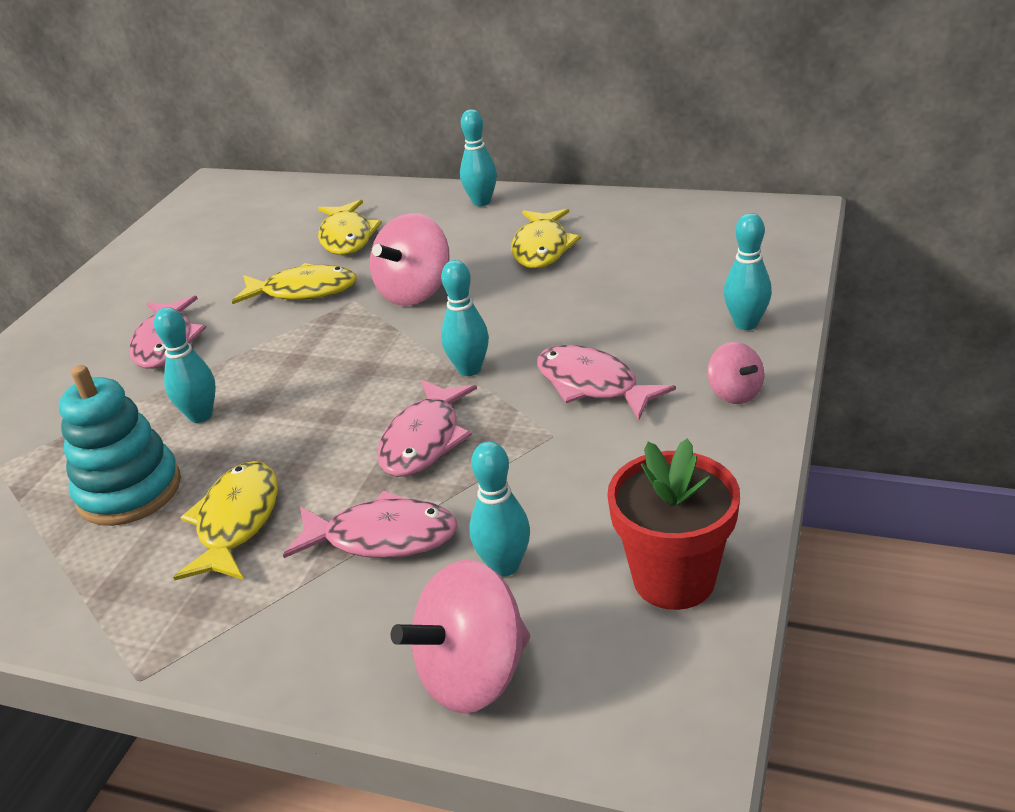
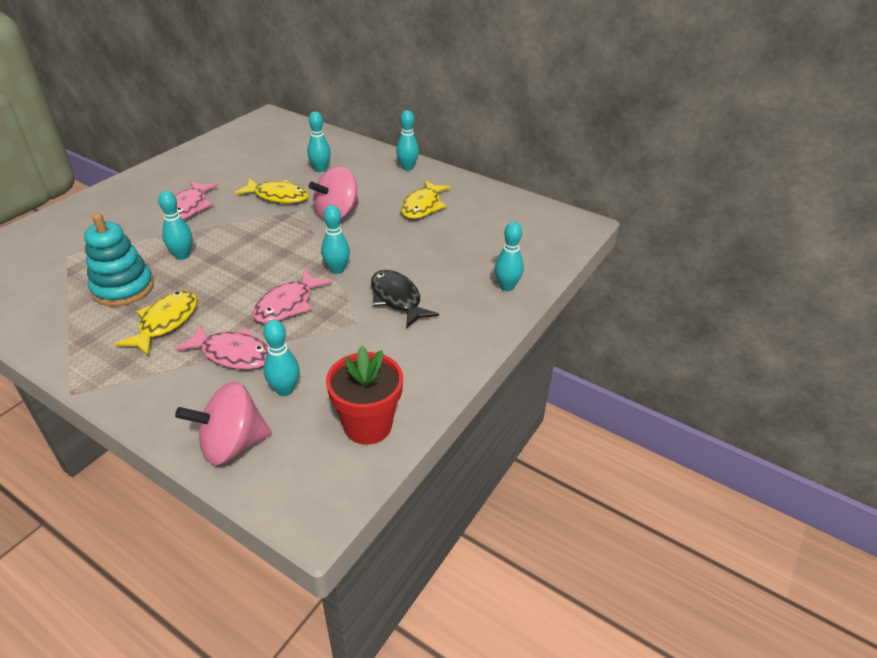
camera: 10 degrees right, 5 degrees up
yellow fish [318,200,382,255] -> turquoise bowling pin [307,112,331,172]
pink fish [537,345,676,420] -> black fish [371,270,439,328]
pink spinning top [707,342,764,404] -> none

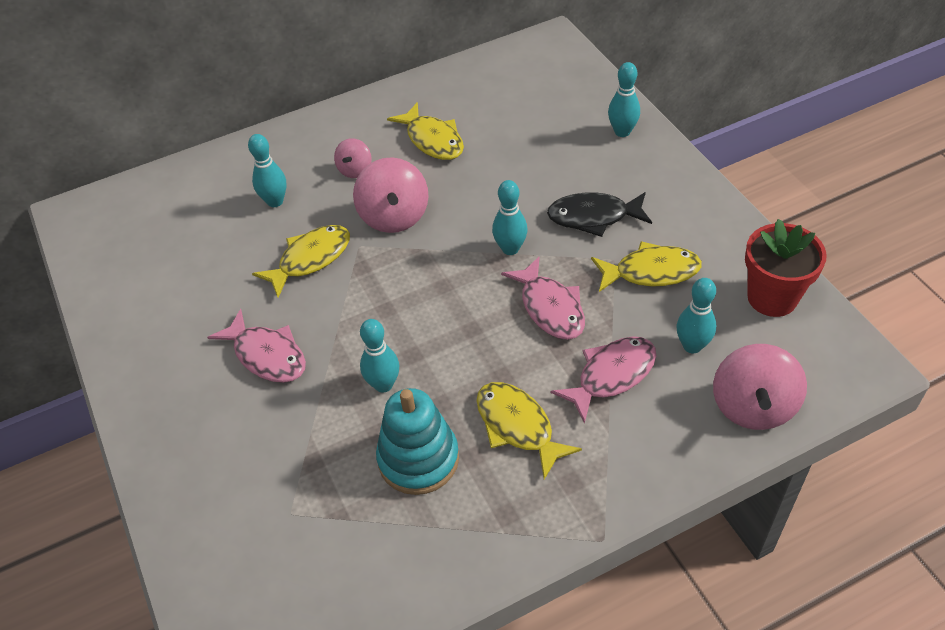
camera: 55 degrees left, 10 degrees up
turquoise bowling pin [396,110,419,171] -> none
none -> pink spinning top [334,138,371,178]
none -> yellow fish [591,241,702,292]

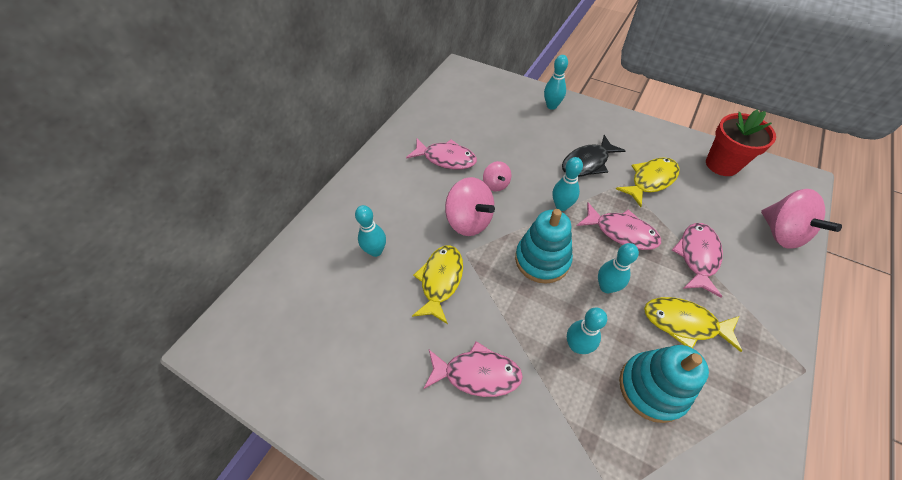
camera: 35 degrees left, 5 degrees up
pink spinning top [334,138,371,178] -> pink spinning top moved to [483,161,511,192]
yellow fish [387,102,464,160] -> pink fish [406,139,477,169]
turquoise bowling pin [677,278,716,353] -> turquoise bowling pin moved to [598,243,639,293]
none -> turquoise stacking toy [515,209,573,284]

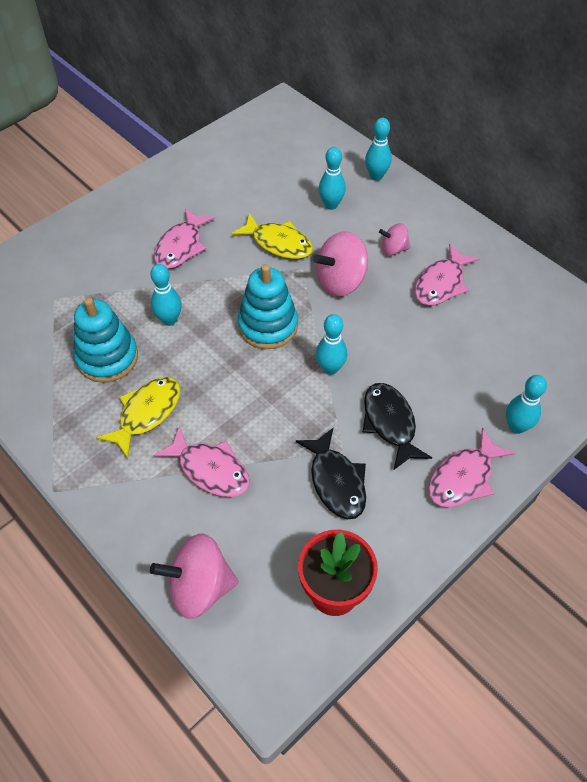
camera: 105 degrees right, 0 degrees up
pink spinning top [483,161,511,192] -> pink spinning top moved to [379,223,411,256]
pink fish [577,203,661,250] -> pink fish moved to [428,428,515,507]
turquoise bowling pin [598,243,639,293] -> turquoise bowling pin moved to [365,118,392,181]
yellow fish [616,157,680,207] -> black fish [296,428,366,519]

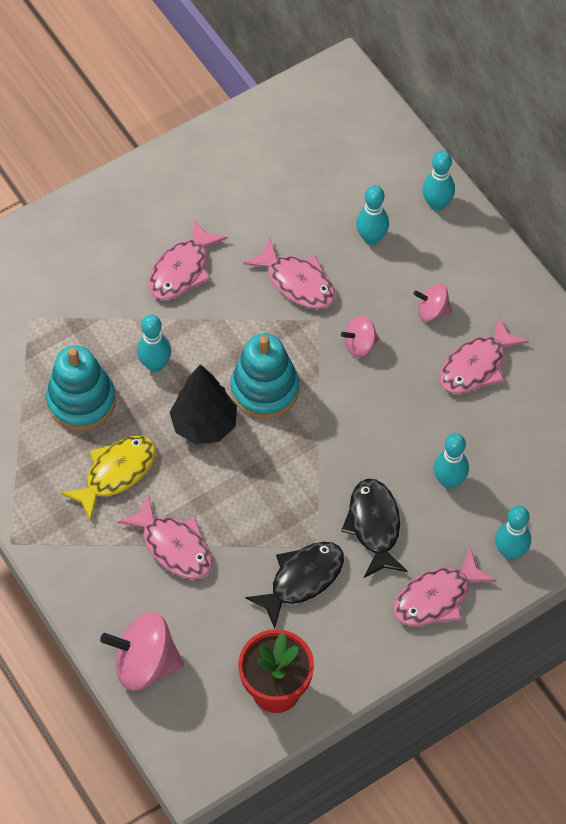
camera: 10 degrees right, 5 degrees up
yellow fish [231,213,313,259] -> pink fish [243,238,335,309]
black fish [296,428,366,519] -> black fish turned 120 degrees counterclockwise [245,542,344,629]
pink spinning top [313,231,368,296] -> pink spinning top [341,316,379,357], size x0.56
turquoise bowling pin [316,314,347,375] -> turquoise bowling pin moved to [434,433,469,489]
none -> black tree [170,364,237,444]

